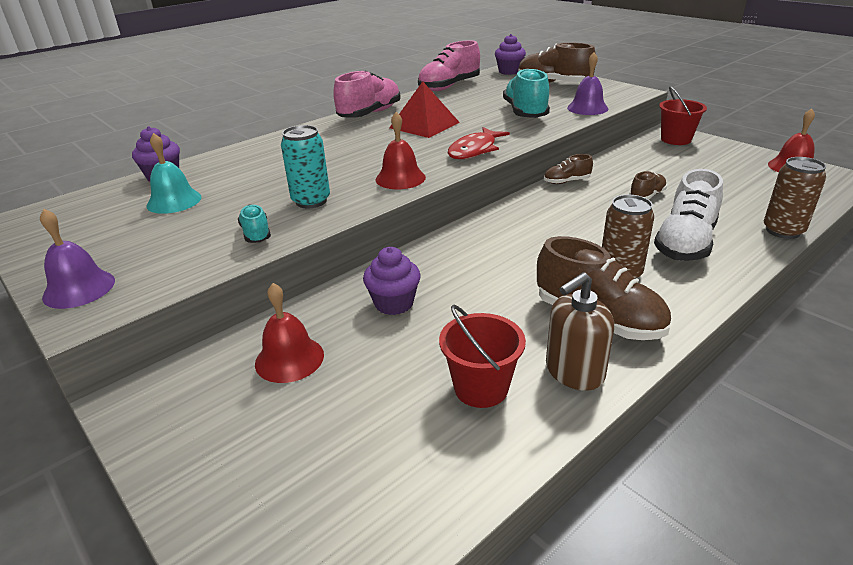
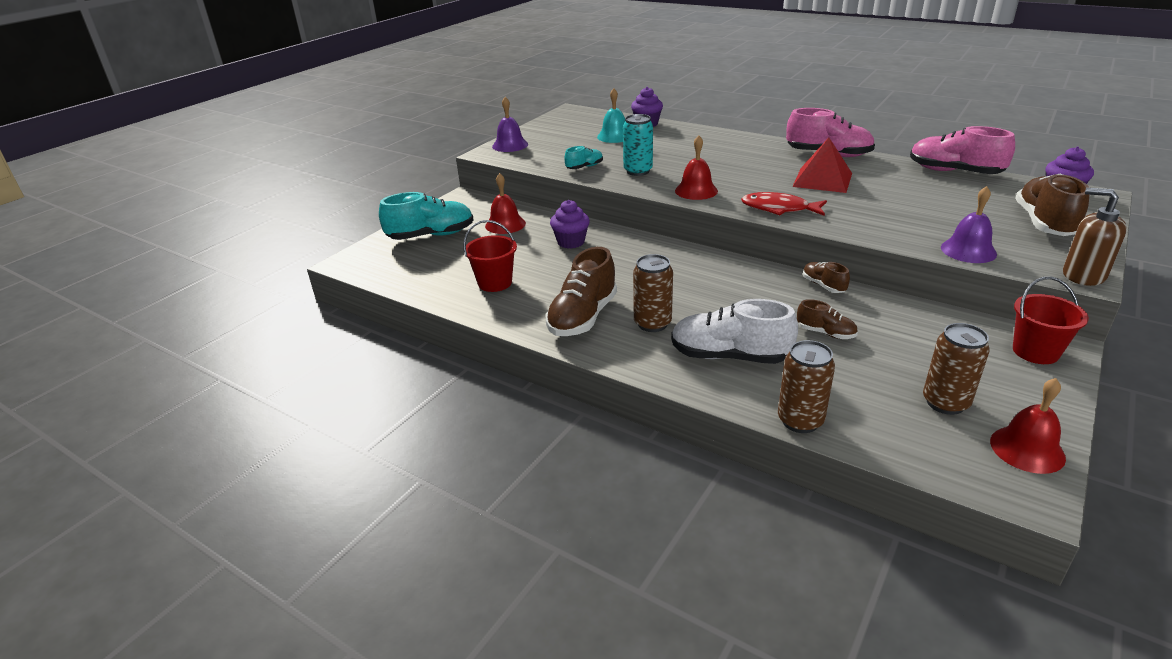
camera: 75 degrees right, 0 degrees up
turquoise shoe [503,68,550,118] -> turquoise shoe moved to [379,192,474,240]
brown soap dispenser [546,272,614,391] -> brown soap dispenser moved to [1063,188,1127,286]
none -> brown can [923,323,990,415]

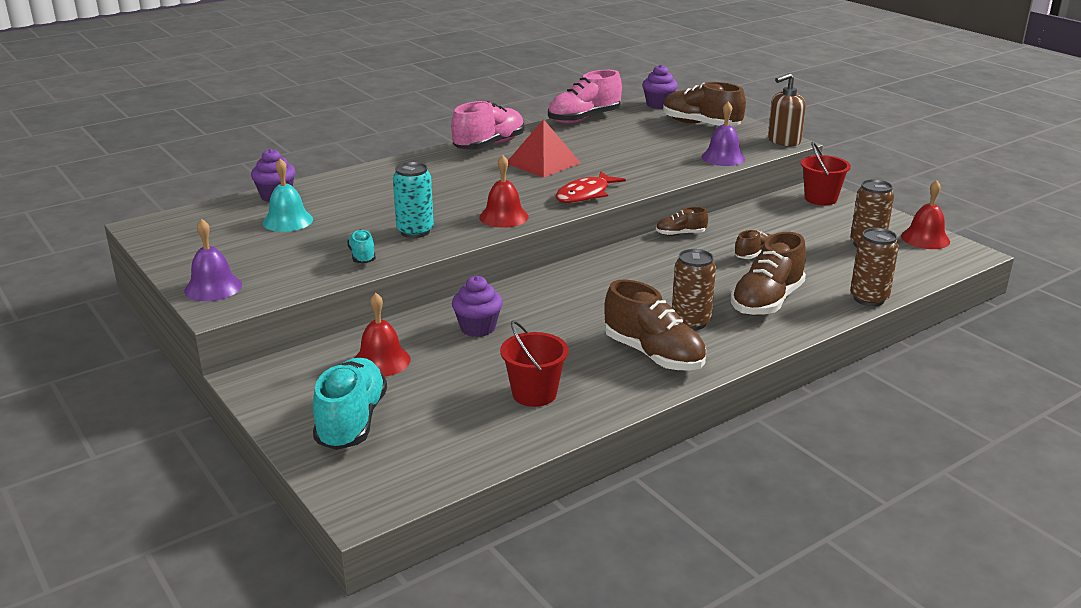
camera: 70 degrees left, 5 degrees down
white shoe [671,299,798,364] -> brown shoe [731,232,806,316]

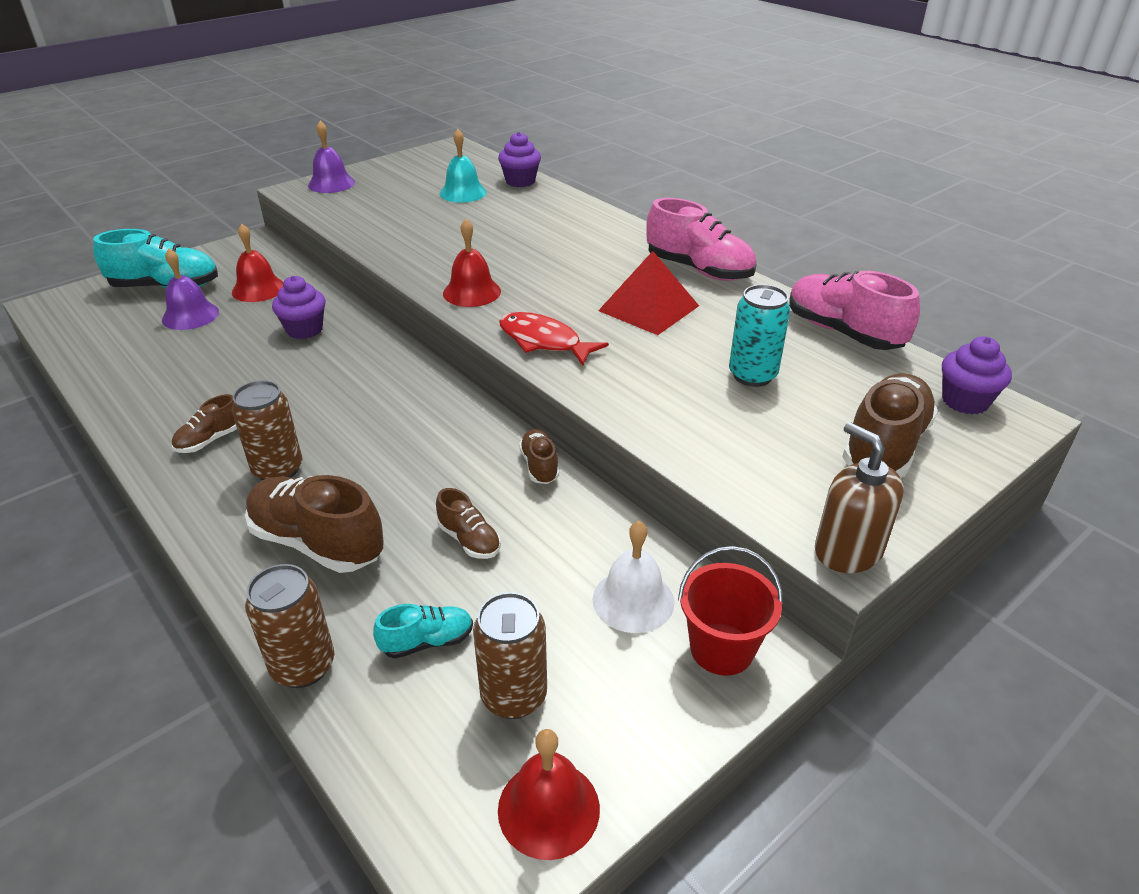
camera: 85 degrees right, 10 degrees up
turquoise shoe [347,230,376,263] -> turquoise shoe moved to [373,604,473,658]
turquoise can [393,162,434,238] -> turquoise can moved to [729,284,790,387]
red bucket [500,320,569,407] -> none
brown shoe [604,280,706,371] -> brown shoe [172,394,237,453], size x0.52
purple bell [701,101,745,166] -> purple bell moved to [162,249,219,330]
none -> white bell [592,521,675,633]

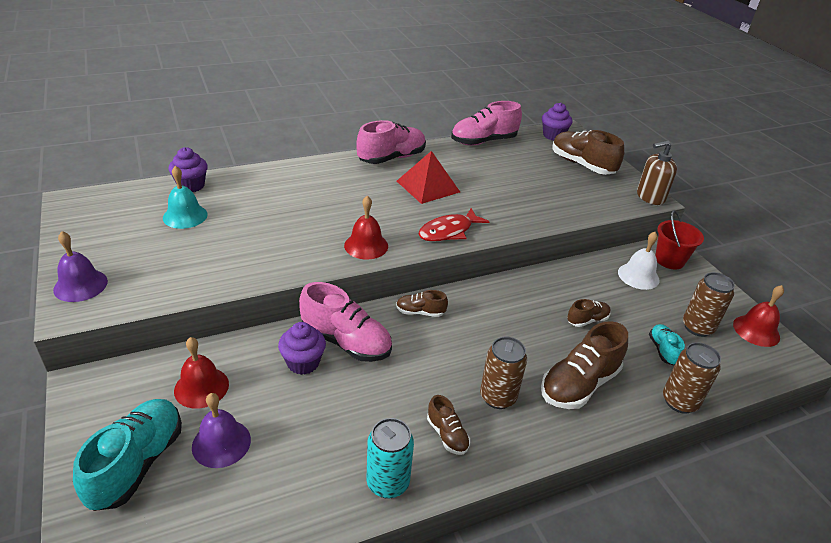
camera: 75 degrees left, 0 degrees up
brown shoe [519,429,559,484] -> brown shoe moved to [396,290,448,317]
turquoise can [729,284,790,387] -> turquoise can moved to [366,418,414,499]
none -> pink shoe [299,282,392,362]

